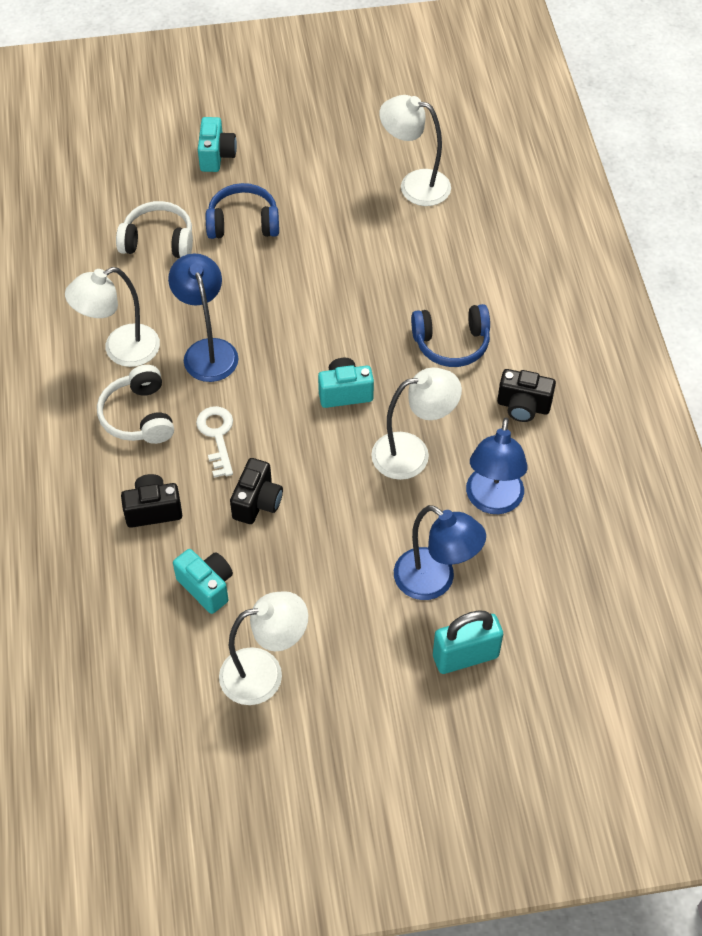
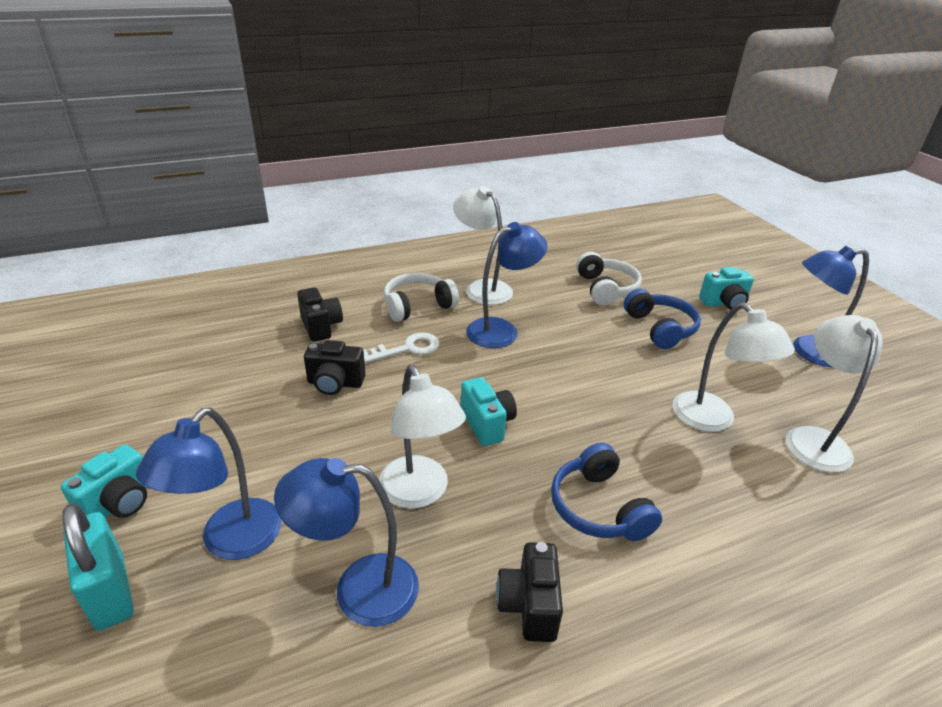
camera: 75 degrees right, 20 degrees down
turquoise camera [173,549,233,614] -> turquoise camera moved to [61,444,148,518]
white lamp [219,591,308,705] -> white lamp moved to [673,303,795,432]
none -> blue lamp [793,246,869,367]

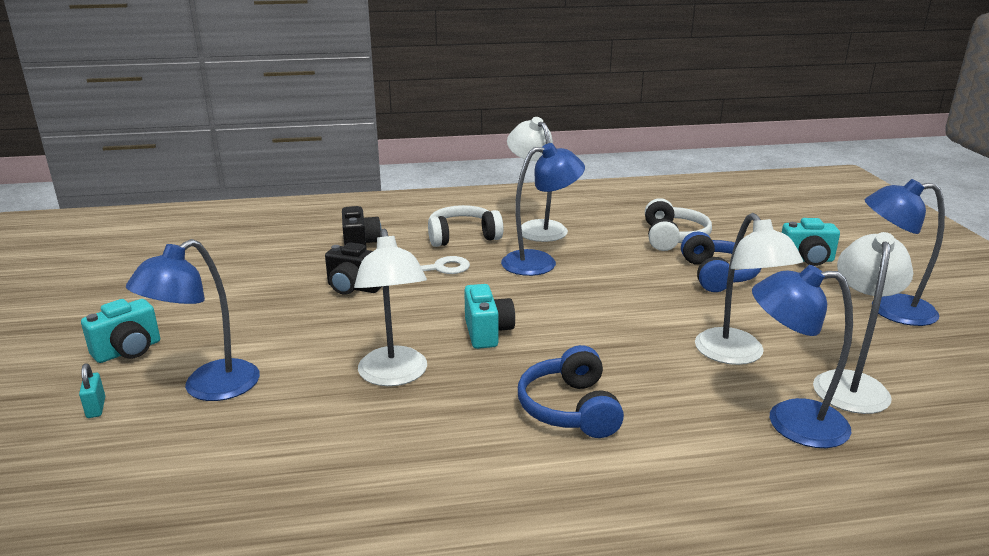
camera: 15 degrees right, 10 degrees down
turquoise padlock [63,503,134,631] -> turquoise padlock [79,363,105,418], size x0.47
blue lamp [274,458,419,627] -> blue lamp moved to [752,265,853,448]
black camera [496,542,563,642] -> none

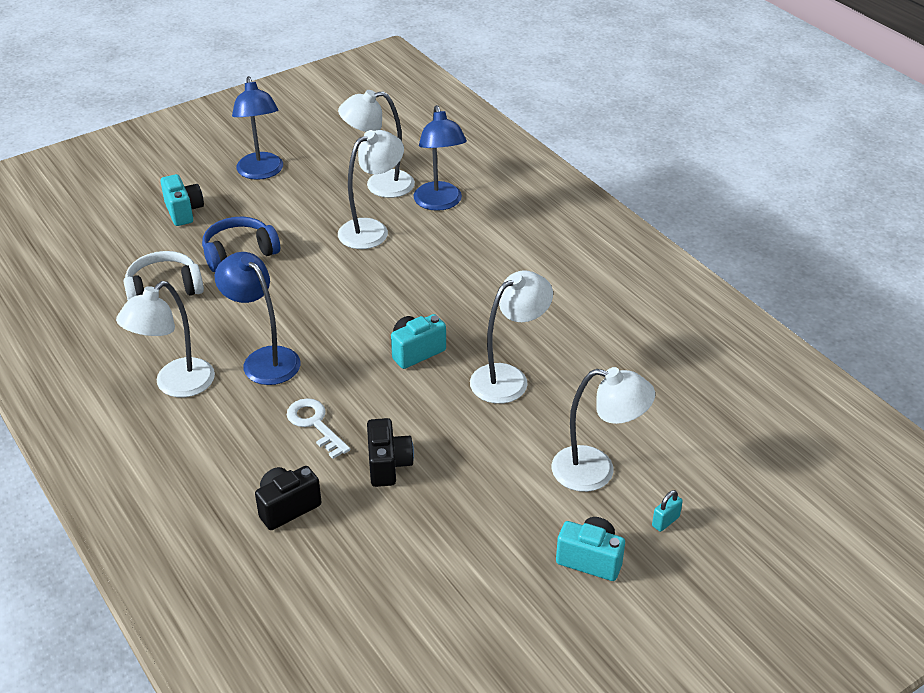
camera: 115 degrees left, 15 degrees up
blue lamp [126,239,260,401] -> white lamp [552,367,655,492]
white headphones [428,205,503,247] -> none
blue headphones [518,345,624,438] -> none

